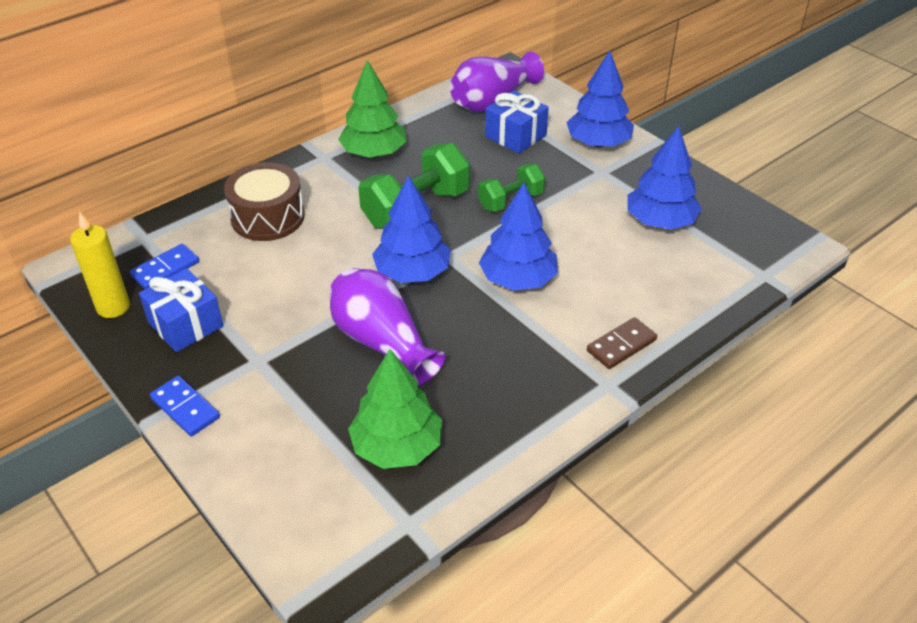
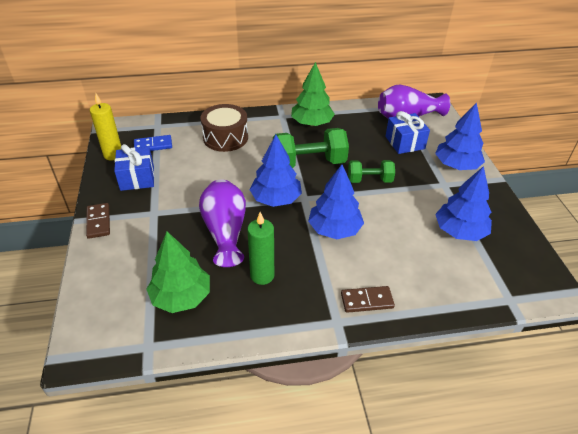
camera: 30 degrees right, 0 degrees up
blue domino [150,376,220,437] -> brown domino [86,203,110,239]
none -> green candle [247,212,274,285]

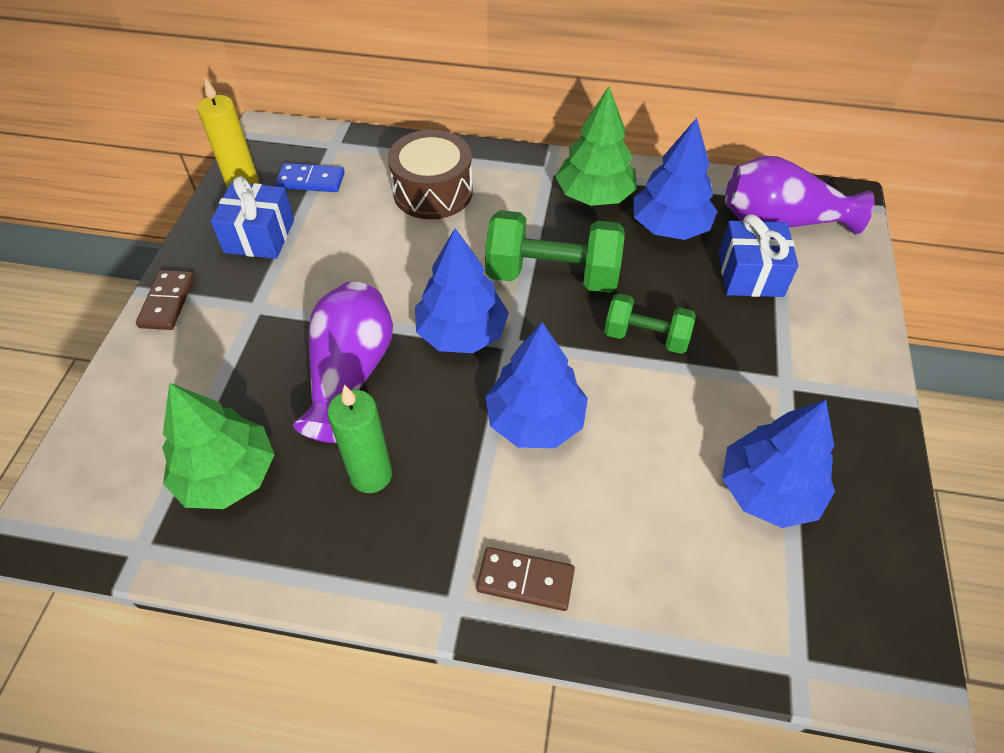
camera: 20 degrees right, 10 degrees up
blue tree [435,102,485,170] -> blue tree moved to [633,118,718,240]

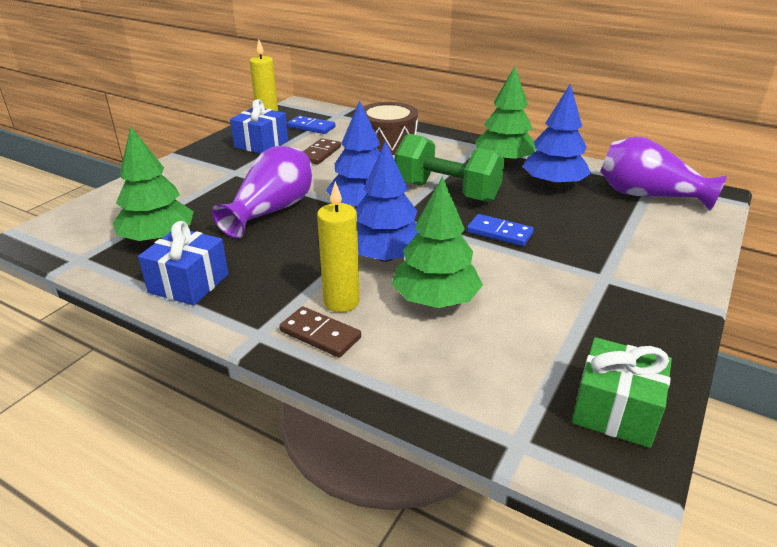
camera: 20 degrees right, 20 degrees down
brown domino [136,270,195,330] -> brown domino moved to [303,138,341,164]
green candle [327,385,392,493] -> none
green dumbbell [604,293,696,354] -> blue domino [467,214,534,246]
blue gift [719,214,798,297] -> blue gift moved to [138,221,229,306]
blue tree [722,400,835,528] -> none
none -> yellow candle [317,181,360,312]
none -> green tree [392,176,483,308]
none -> green gift [572,337,672,448]

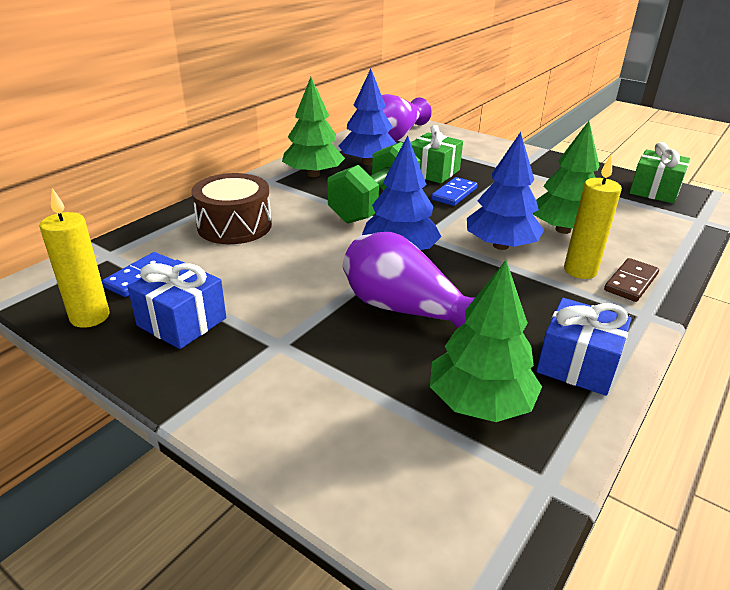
camera: 85 degrees left, 0 degrees up
brown domino [303,138,341,164] -> none
none -> green gift [410,125,463,184]

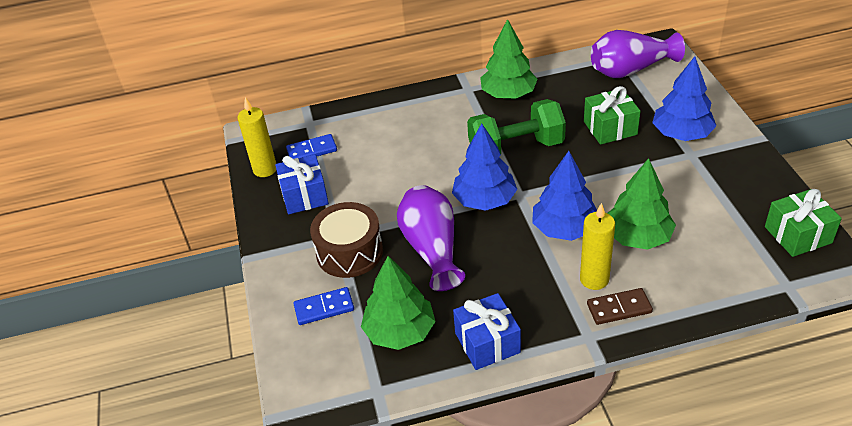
camera: 45 degrees right, 10 degrees up
brown drum [192,173,272,244] -> brown drum moved to [310,202,383,278]
blue tree [338,69,397,165] -> blue tree moved to [652,56,717,141]
blue domino [431,177,478,206] -> blue domino moved to [293,287,354,325]

